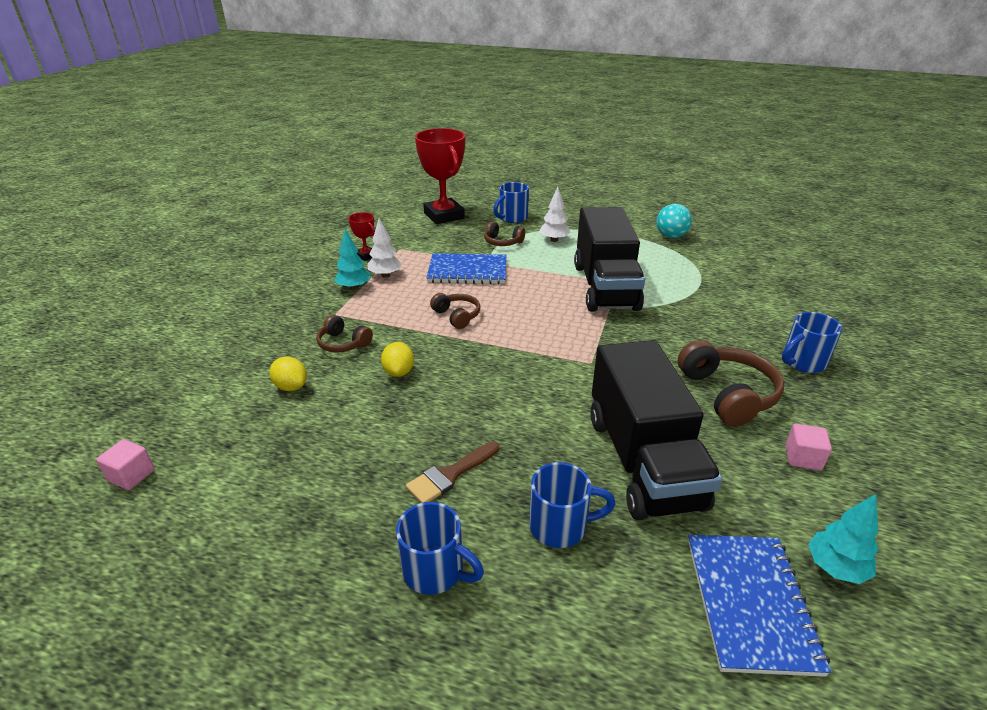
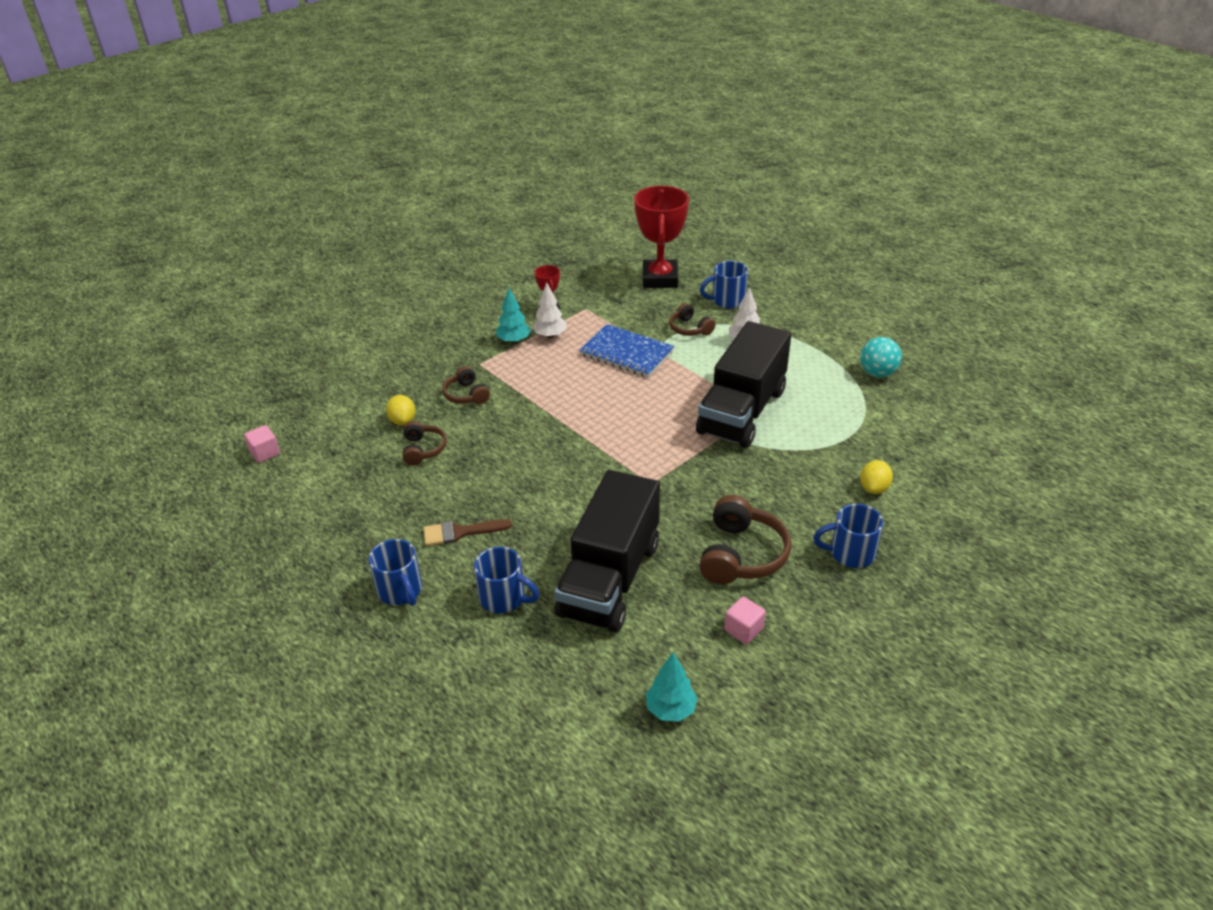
camera: 30 degrees right, 5 degrees up
yellow lemon [381,342,414,377] -> yellow lemon moved to [860,460,893,494]
brown headphones [430,293,480,329] -> brown headphones moved to [403,421,447,465]
blue notebook [688,535,831,677] -> none

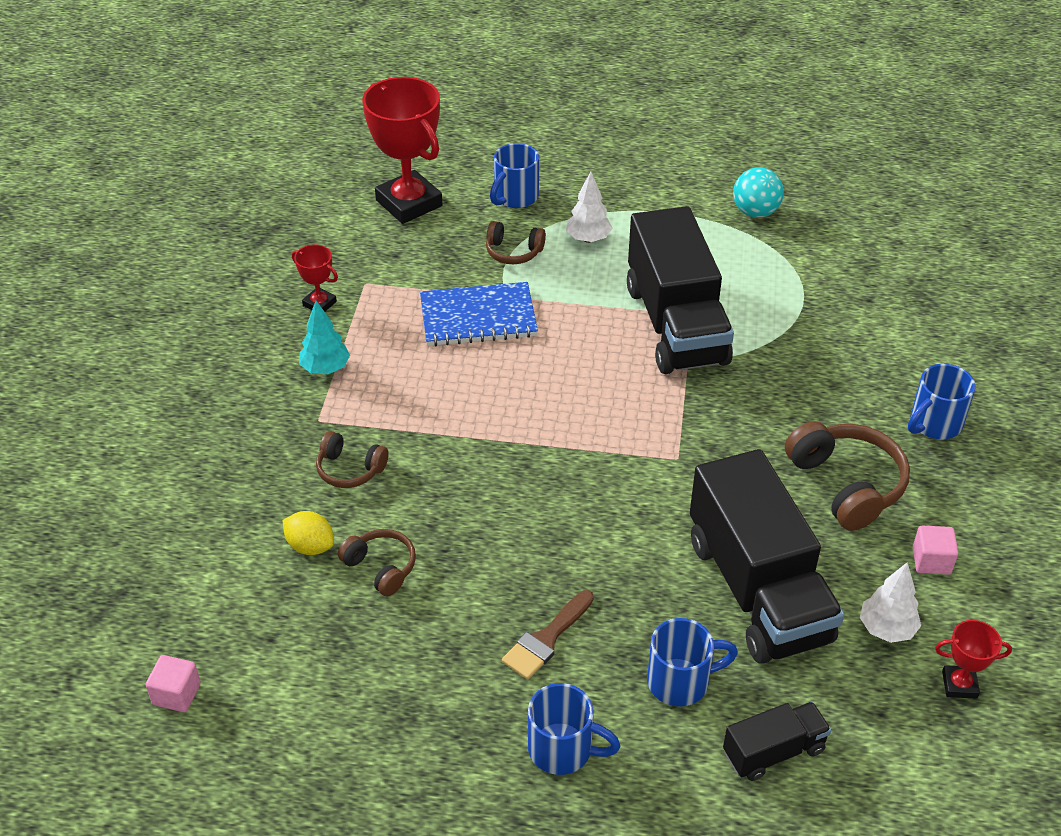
camera: 40 degrees left, 5 degrees up
white tree [532,282,566,338] -> white tree moved to [860,562,921,643]
turquoise tree [646,652,698,722] -> red trophy [935,620,1012,699]
yellow lemon [860,460,893,494] -> none
none -> black truck [723,702,831,781]

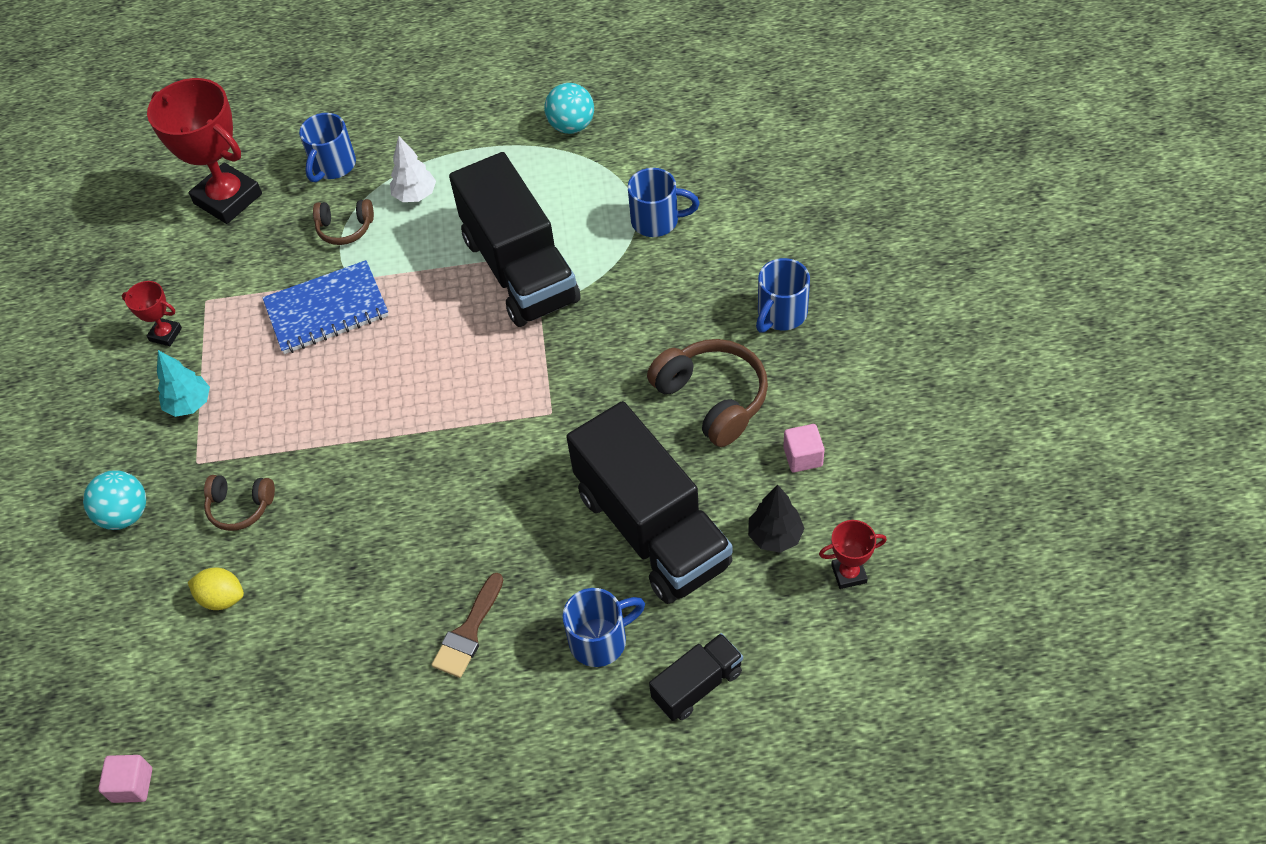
camera: 10 degrees left, 10 degrees up
brown headphones [338,529,416,597] -> none
blue mug [528,683,620,775] -> blue mug moved to [628,168,700,237]
white tree [860,562,921,643] -> black tree [748,485,805,553]
none -> turquoise ball [83,470,146,530]

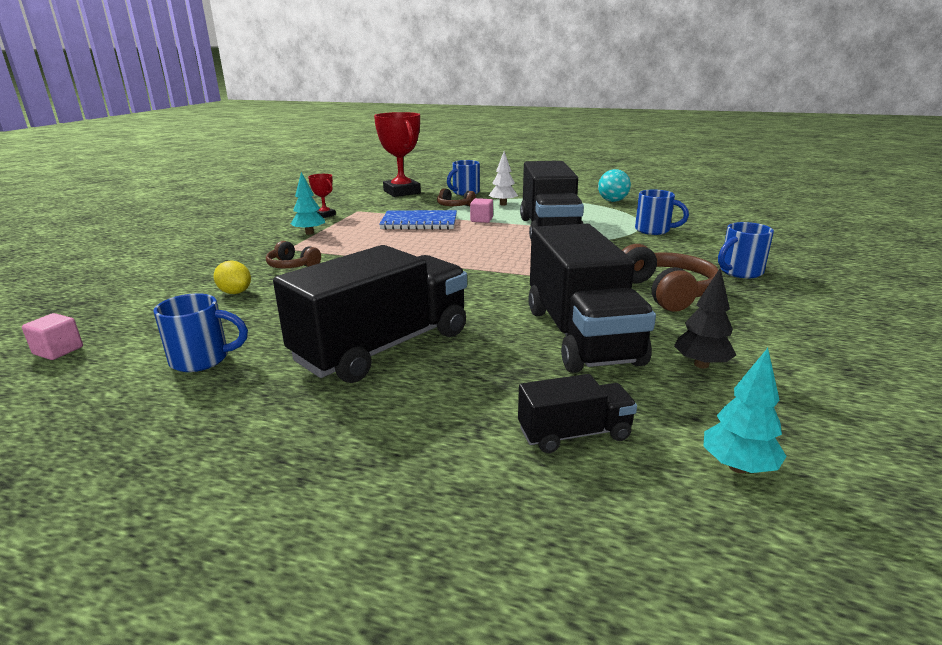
camera: 20 degrees right, 30 degrees down
turquoise ball [83,470,146,530] -> none
brown brush [431,573,503,678] -> black truck [273,245,467,383]
blue mug [563,588,645,667] -> blue mug moved to [153,293,248,372]
pink cube [783,424,825,472] -> pink cube moved to [470,198,493,223]
red trophy [819,520,887,589] -> none
none -> turquoise tree [703,348,787,473]

